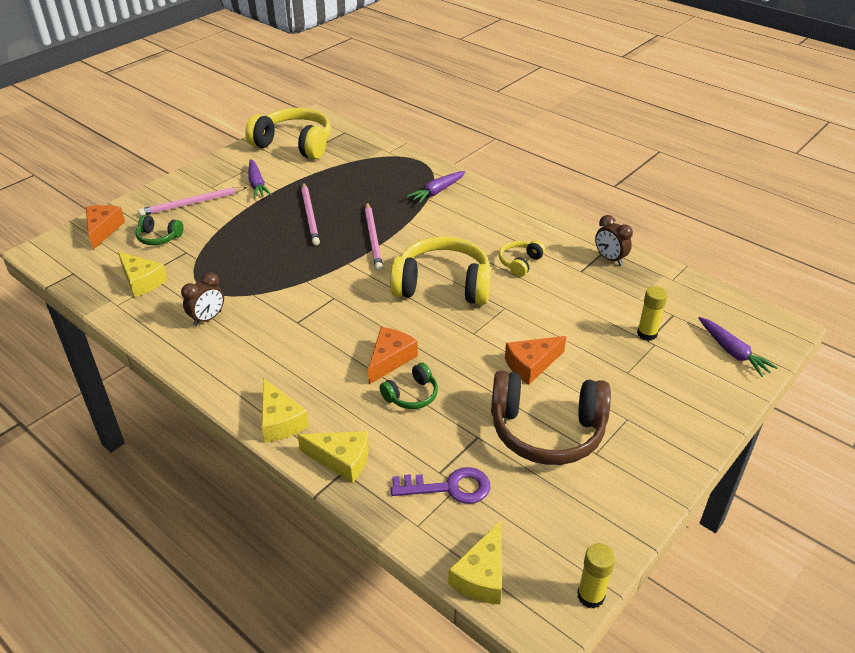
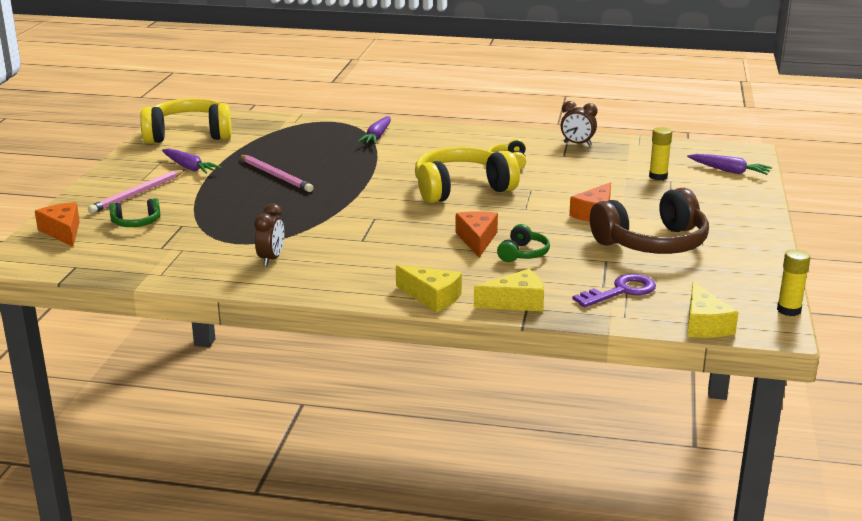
camera: 30 degrees left, 15 degrees down
yellow cheese [118,251,168,297] -> none
pink pencil [365,203,383,271] -> none

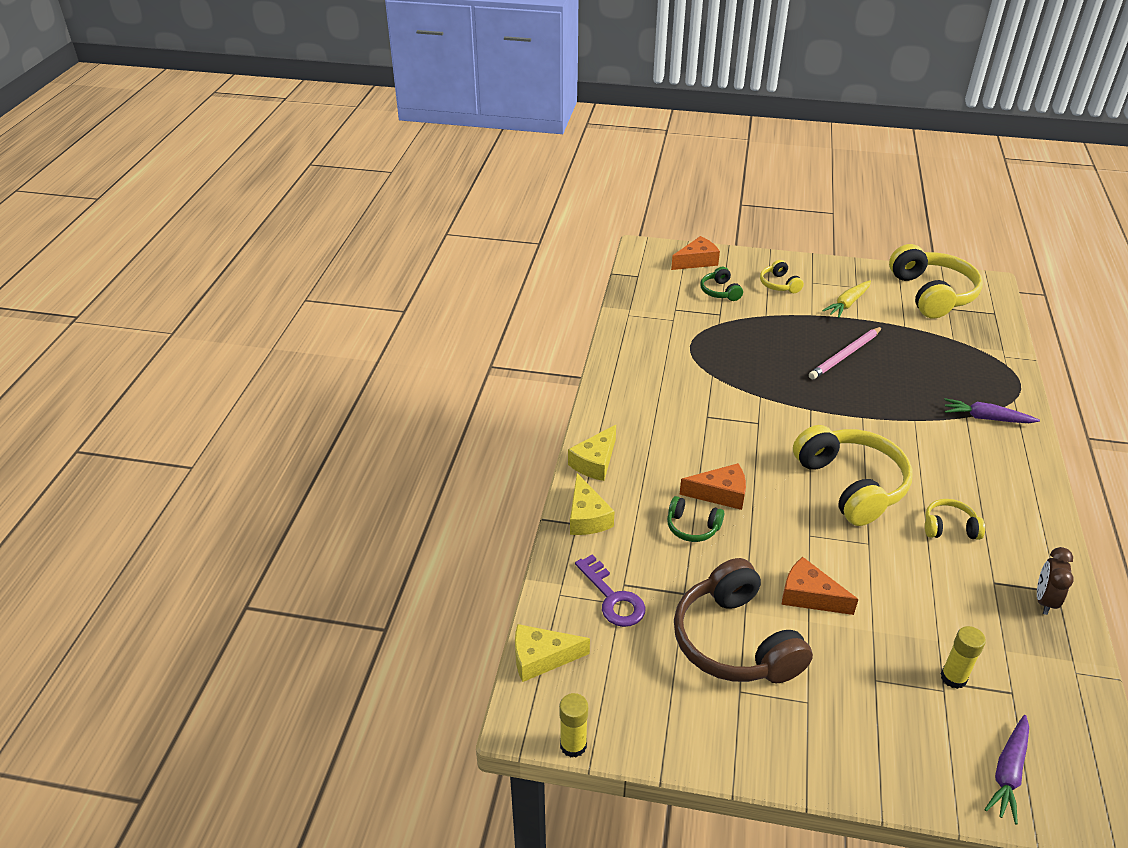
camera: 90 degrees right, 15 degrees up
pink pencil [88,170,185,214] -> yellow headphones [760,260,804,293]
purple carrot [162,149,222,174] -> yellow carrot [822,280,871,318]
brown clock [254,204,284,266] -> none

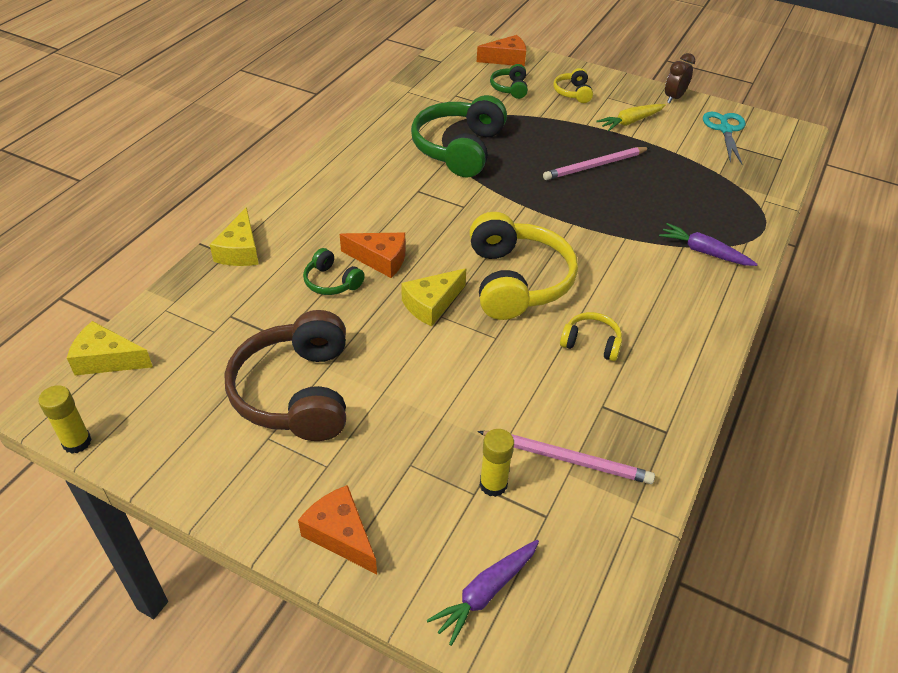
camera: 15 degrees right, 5 degrees up
yellow cheese [568,425,616,481] -> yellow cheese moved to [401,268,466,327]
purple key [575,554,645,627] -> none
orange cheese [782,557,859,615] -> orange cheese moved to [298,485,377,574]
yellow headphones [889,244,983,318] -> turquoise scissors [703,112,745,164]
brown clock [1037,547,1074,615] -> brown clock moved to [665,53,695,103]
none -> green headphones [411,95,507,177]
none -> pink pencil [477,431,655,484]

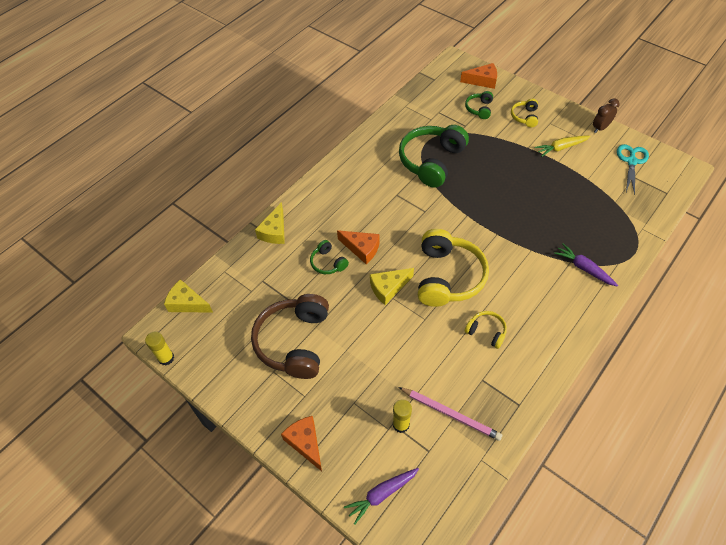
camera: 15 degrees right, 10 degrees up
pink pencil [543,147,650,180] -> none

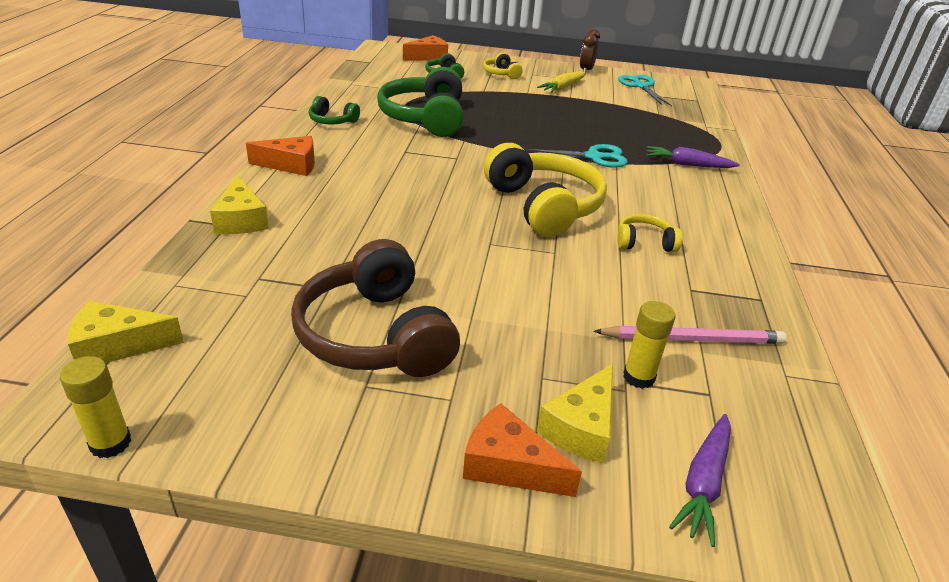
camera: 35 degrees left, 20 degrees down
green headphones [310,240,349,274] -> green headphones moved to [309,96,360,125]
orange cheese [337,230,380,264] -> orange cheese moved to [246,136,315,176]
yellow cheese [370,268,414,305] -> yellow cheese moved to [537,364,613,463]
none -> turquoise scissors [526,144,628,168]

